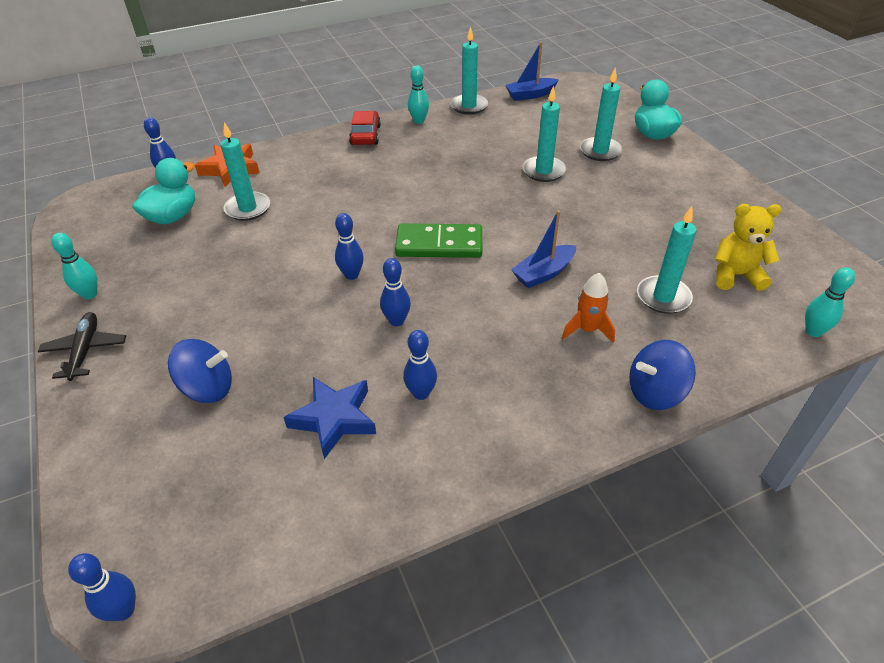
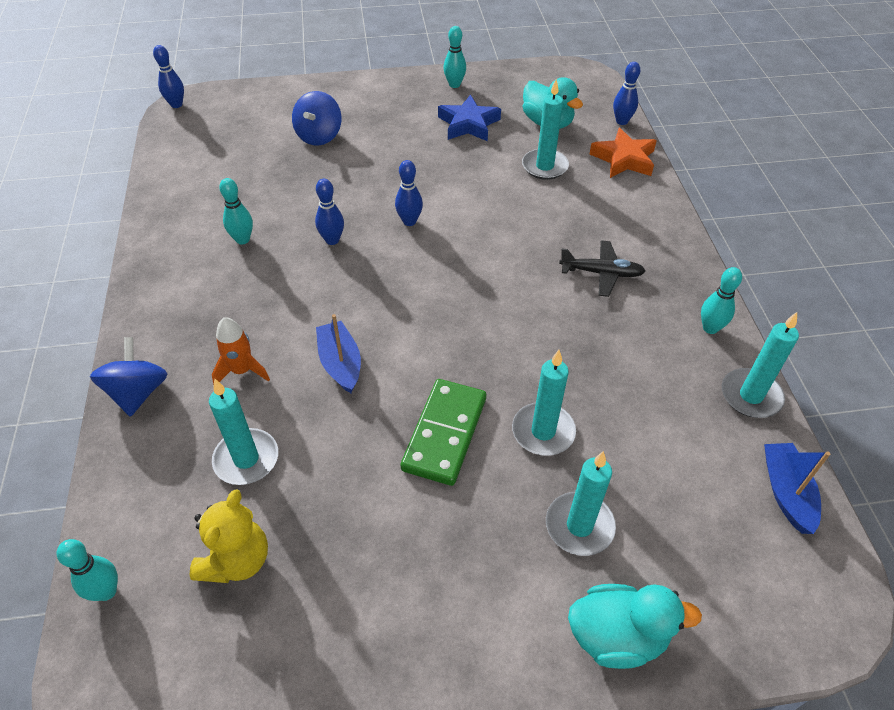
camera: 105 degrees right, 5 degrees up
black plane [38,312,126,381] -> black plane moved to [559,240,645,297]
blue star [283,377,376,459] -> blue star moved to [438,95,501,141]
red car [349,111,381,145] -> none
green domino [395,223,482,258] -> green domino moved to [401,379,486,486]
blue bowling pin [403,330,437,400] -> turquoise bowling pin [219,178,253,244]

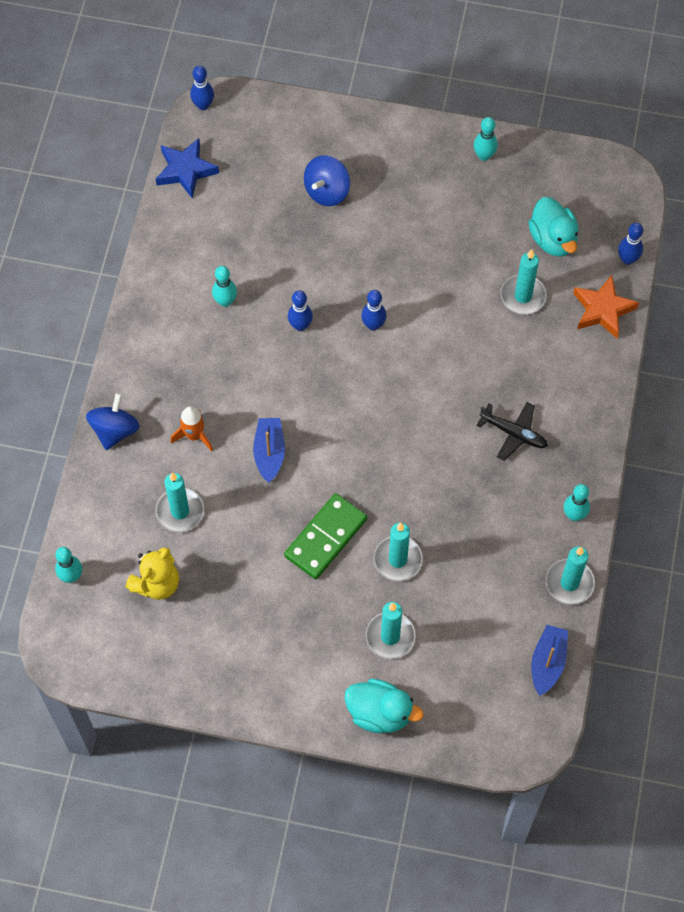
camera: 20 degrees right, 15 degrees up
blue star [438,95,501,141] -> blue star moved to [156,138,219,198]

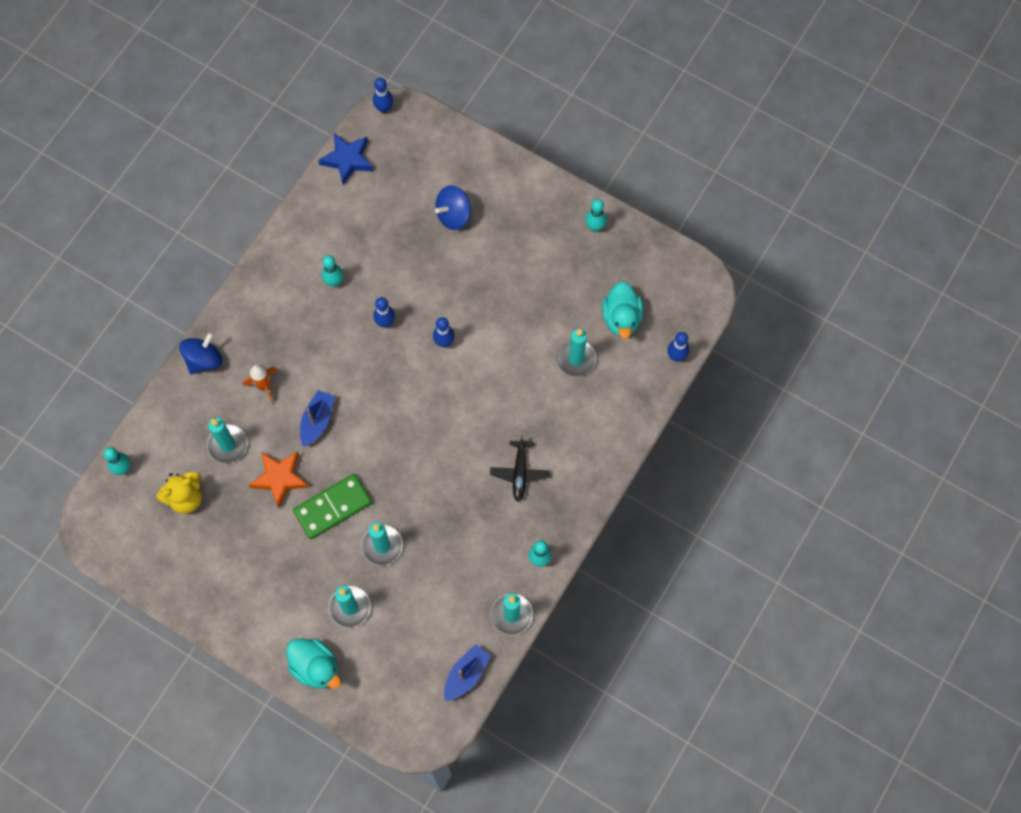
camera: 20 degrees right, 5 degrees up
black plane [477,402,548,461] -> black plane turned 45 degrees clockwise [490,435,550,502]
orange star [573,275,639,338] -> orange star moved to [249,451,309,508]

